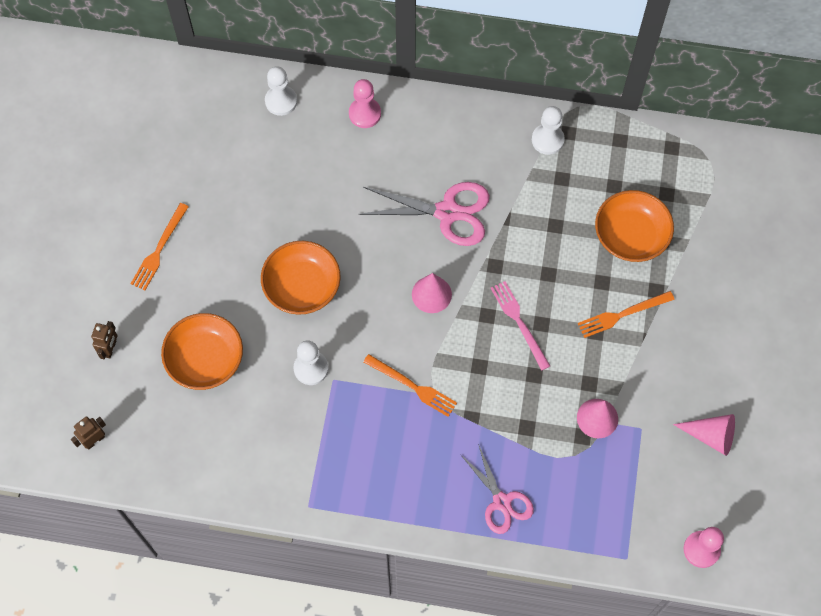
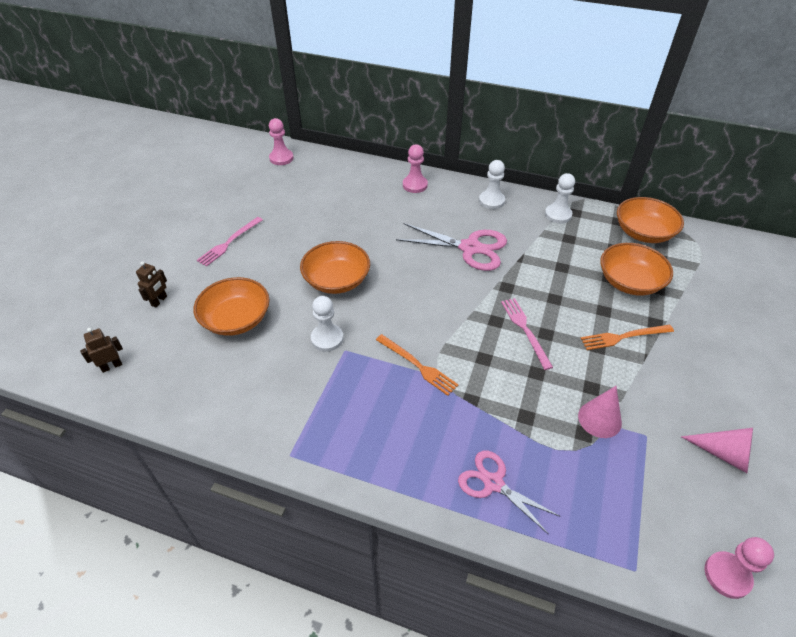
camera: 10 degrees right, 20 degrees down
orange fork [131,203,189,290] -> pink fork [197,217,263,267]
white pawn [265,66,297,116] -> white pawn moved to [479,160,505,209]
pink cone [412,273,452,313] -> none
pink scissors [460,444,534,534] -> pink scissors turned 150 degrees clockwise [458,451,559,534]
none -> pink pawn [269,118,294,165]
none -> orange bowl [617,197,684,243]

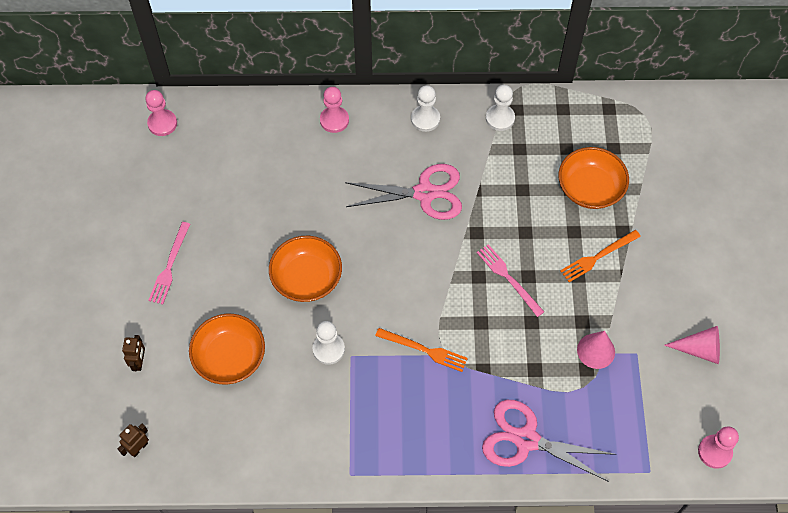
camera: 20 degrees left, 15 degrees up
pink scissors [458,451,559,534] -> pink scissors [482,400,616,482], size x1.52
orange bowl [617,197,684,243] -> none

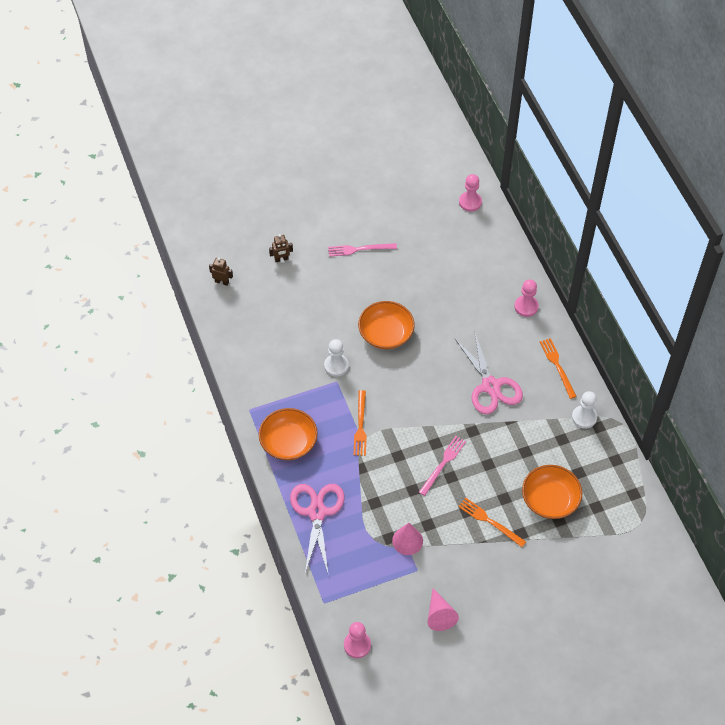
camera: 70 degrees right, 5 degrees down
orange bowl [189,314,265,384] -> orange bowl moved to [259,408,318,460]
white pawn [411,85,440,132] -> orange fork [540,338,577,399]

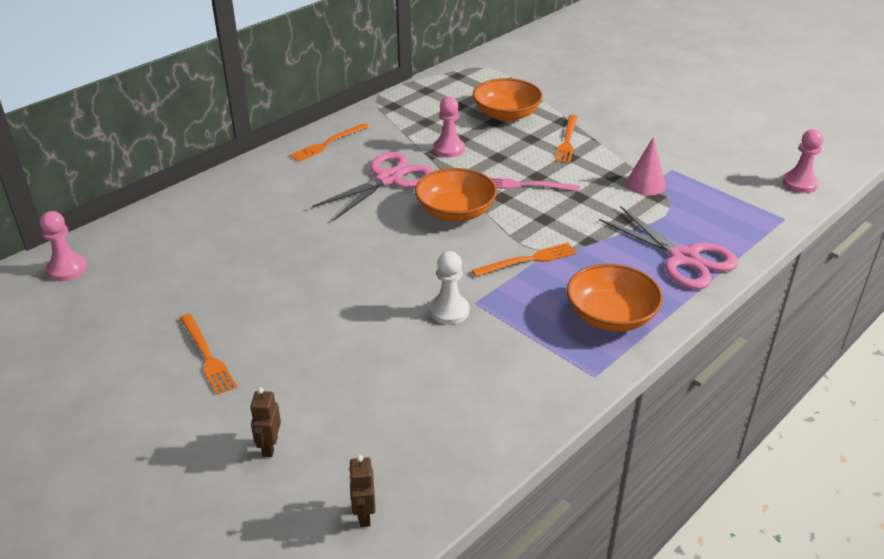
camera: 115 degrees left, 20 degrees down
brown robot [269,234,293,262] -> brown robot turned 135 degrees counterclockwise [250,388,281,457]
pink scissors [290,484,344,573] -> pink scissors turned 105 degrees counterclockwise [599,206,738,289]
pink fork [328,243,397,257] -> orange fork [180,314,237,395]
orange bowl [358,301,415,349] -> orange bowl moved to [415,168,497,221]
pink cone [427,589,459,631] -> none
pink pawn [514,280,539,317] -> pink pawn moved to [433,97,465,158]
white pawn [572,391,597,429] -> none

